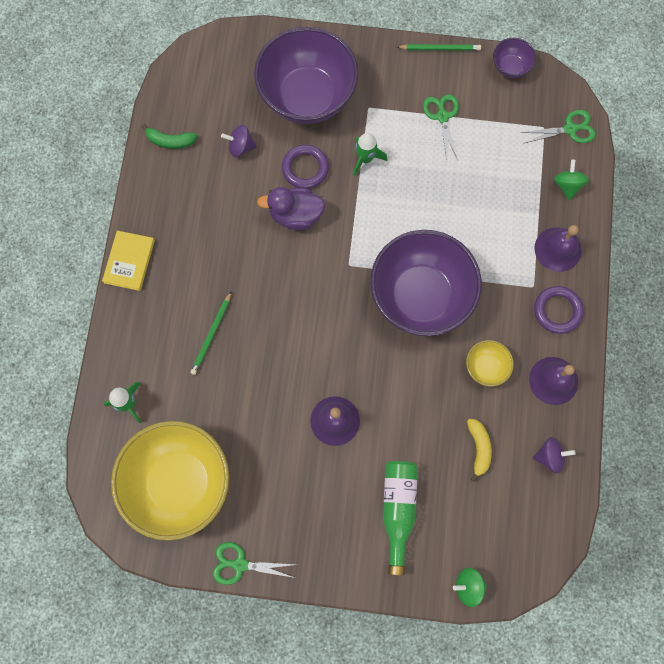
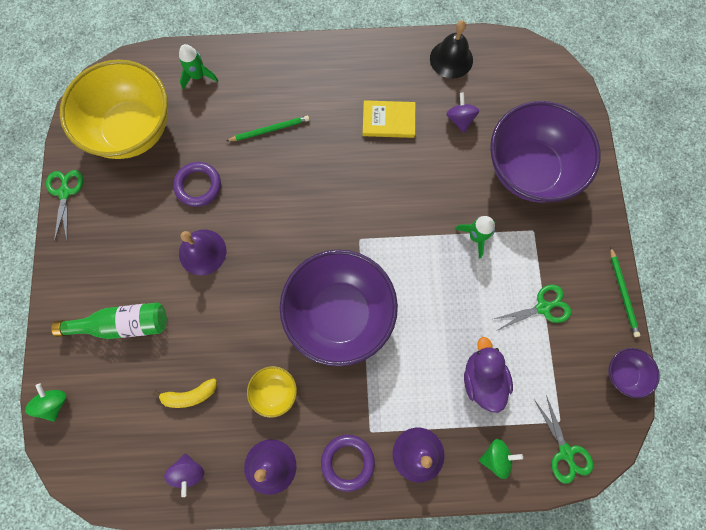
camera: 80 degrees right, 0 degrees up
yellow book [102,231,155,291] -> yellow book moved to [362,100,415,138]
green banana [142,124,197,149] -> black bell [430,20,473,79]
green pencil [190,291,232,375] -> green pencil turned 150 degrees clockwise [226,116,309,141]
purple duck [257,187,326,230] -> purple duck moved to [464,337,513,413]
purple ring [282,145,329,189] -> purple ring moved to [173,162,221,207]

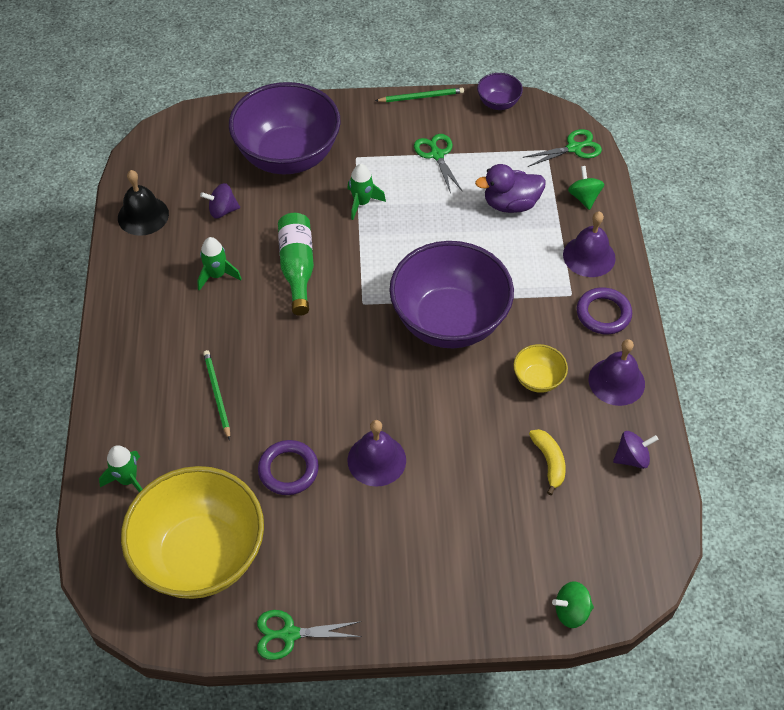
camera: 90 degrees left, 20 degrees down
green bottle [51,302,167,339] -> green bottle moved to [278,213,314,316]
yellow book [362,100,415,138] -> green rocket [197,237,242,291]

